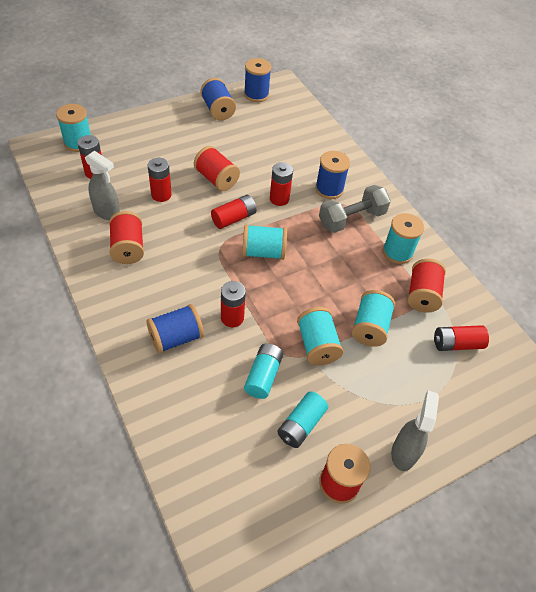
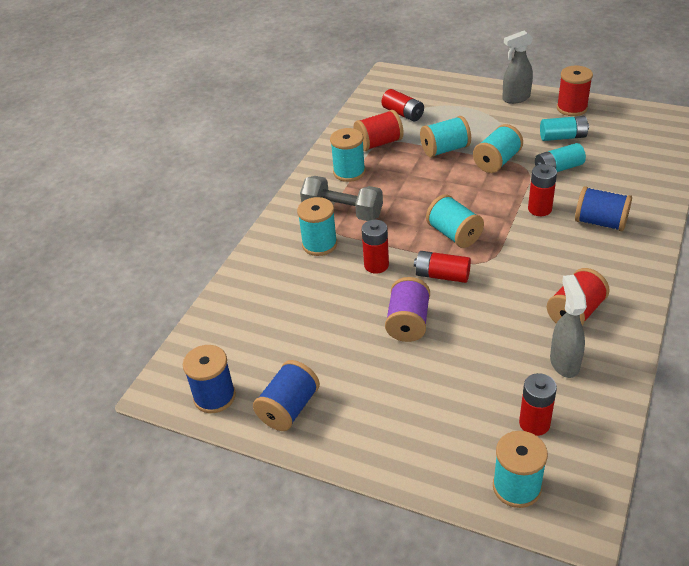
camera: 120 degrees left, 10 degrees down
red battery [148,158,172,202] -> none
red spool [194,146,240,191] -> purple spool [385,277,430,342]
blue spool [315,151,350,199] -> turquoise spool [297,197,337,256]

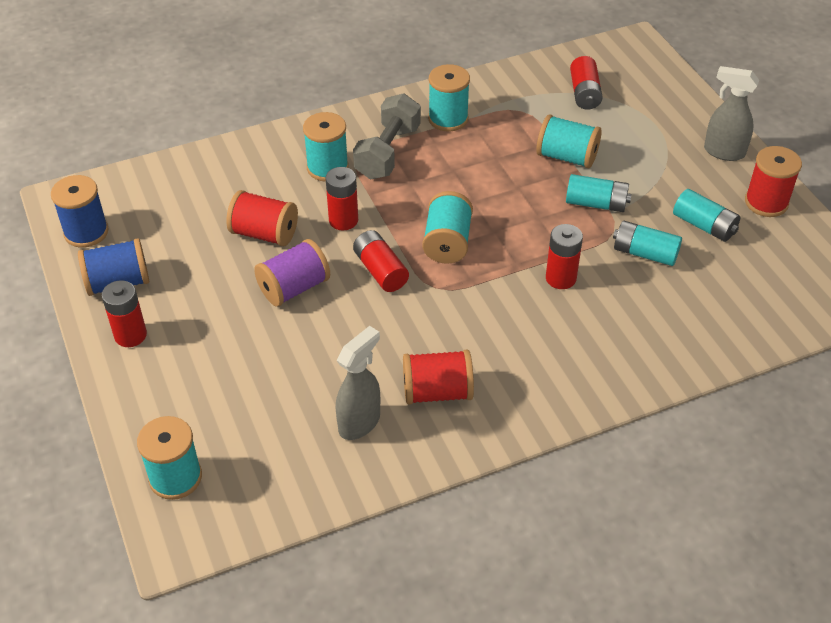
camera: 40 degrees right, 5 degrees up
grey dumbbell [300,176,383,221] -> grey dumbbell turned 45 degrees clockwise [353,93,421,179]
red spool [354,110,404,151] -> red spool moved to [226,190,298,246]
turquoise spool [473,124,523,173] -> turquoise battery [566,174,632,212]
red battery [519,373,557,436] -> red battery moved to [102,280,147,347]
blue spool [575,186,632,232] -> none

